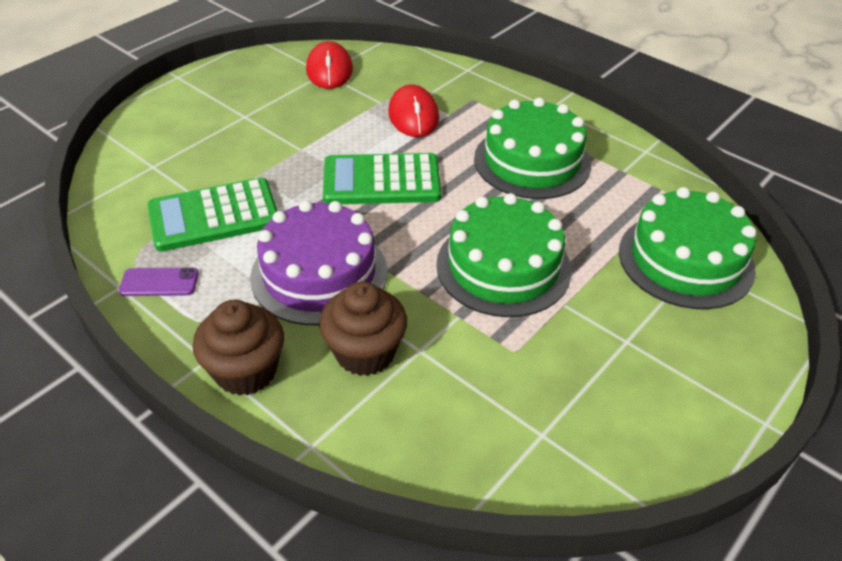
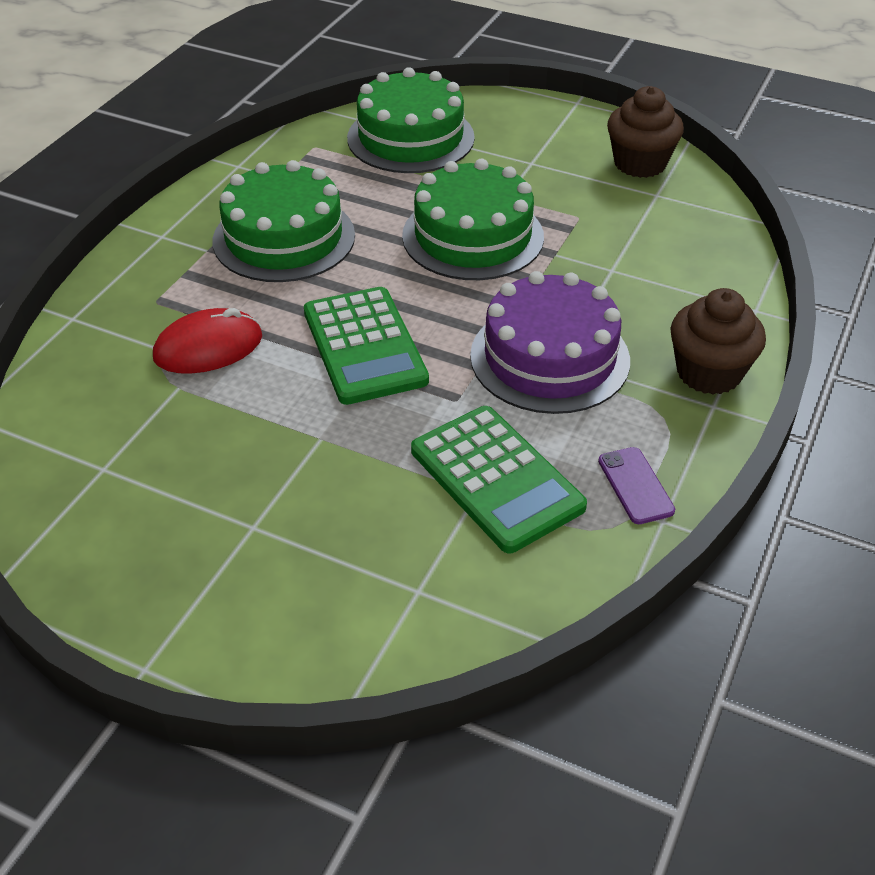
camera: 105 degrees left, 0 degrees up
red mouse [306,41,353,89] -> none
brown cupcake [319,282,407,376] -> brown cupcake moved to [607,86,684,178]

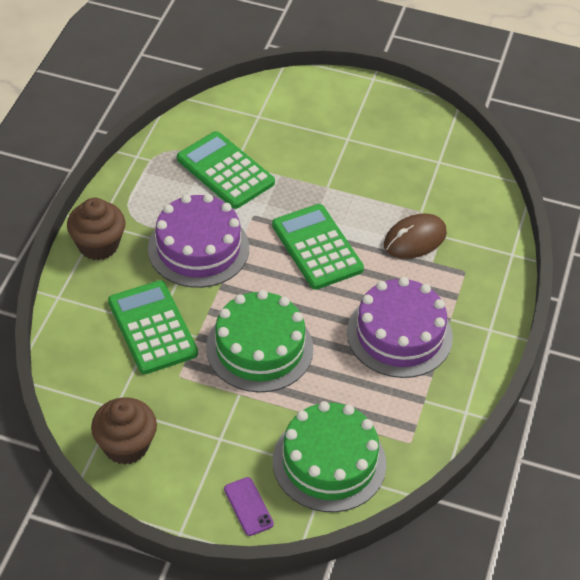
camera: 170 degrees right, 5 degrees up
red mouse [153,308,262,374] -> brown mouse [384,213,447,259]
green cake [213,160,355,282] -> purple cake [347,277,453,378]
purple phone [598,447,675,524] -> purple phone moved to [224,477,274,536]
none -> green calculator [108,280,198,374]

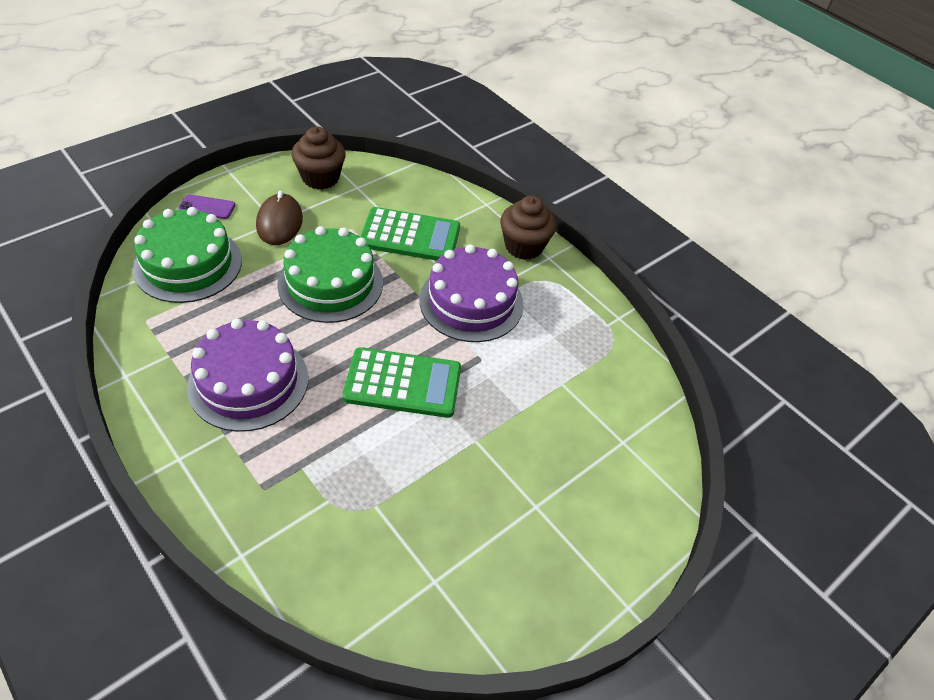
camera: 120 degrees right, 0 degrees up
green calculator [177,131,275,209] -> none
brown mouse [384,213,447,259] -> brown mouse moved to [256,191,303,245]

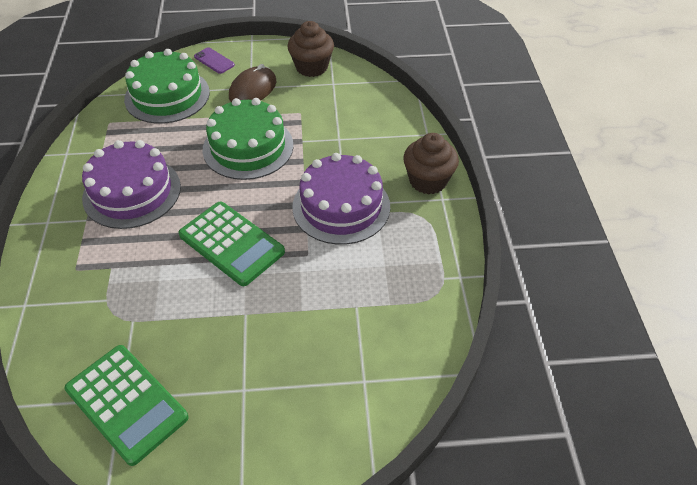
camera: 40 degrees right, 0 degrees up
green calculator [360,207,460,261] -> green calculator moved to [65,345,189,466]

